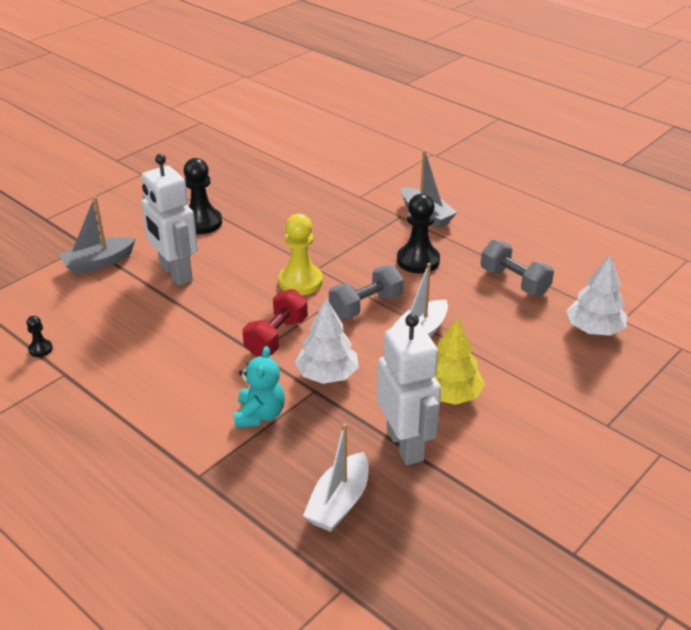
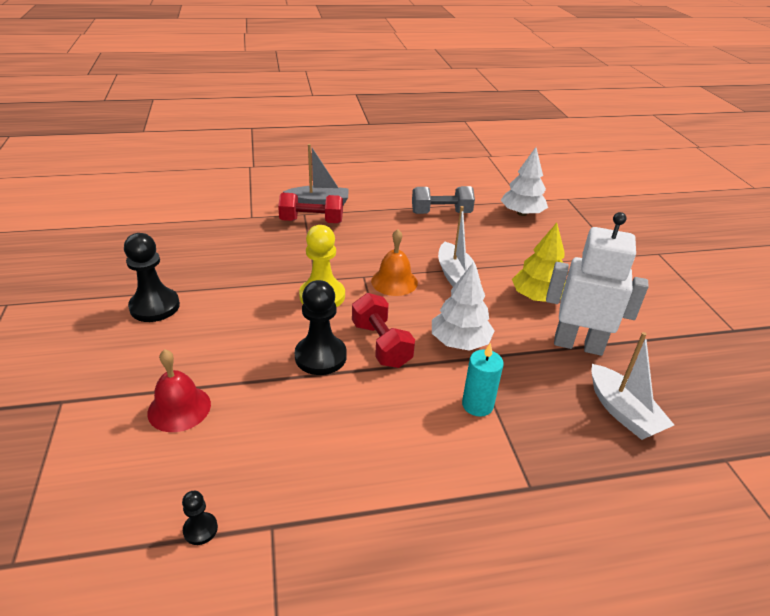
camera: 55 degrees left, 0 degrees up
grey boat [59,197,135,275] -> none
white robot [141,154,198,286] -> none
turquoise teddy bear [234,346,285,428] -> turquoise candle [462,343,504,417]
grey dumbbell [329,265,404,319] -> orange bell [371,229,418,296]
black pawn [397,194,440,273] -> black pawn moved to [295,280,347,375]
none -> red bell [147,349,211,432]
none -> red dumbbell [278,193,343,223]

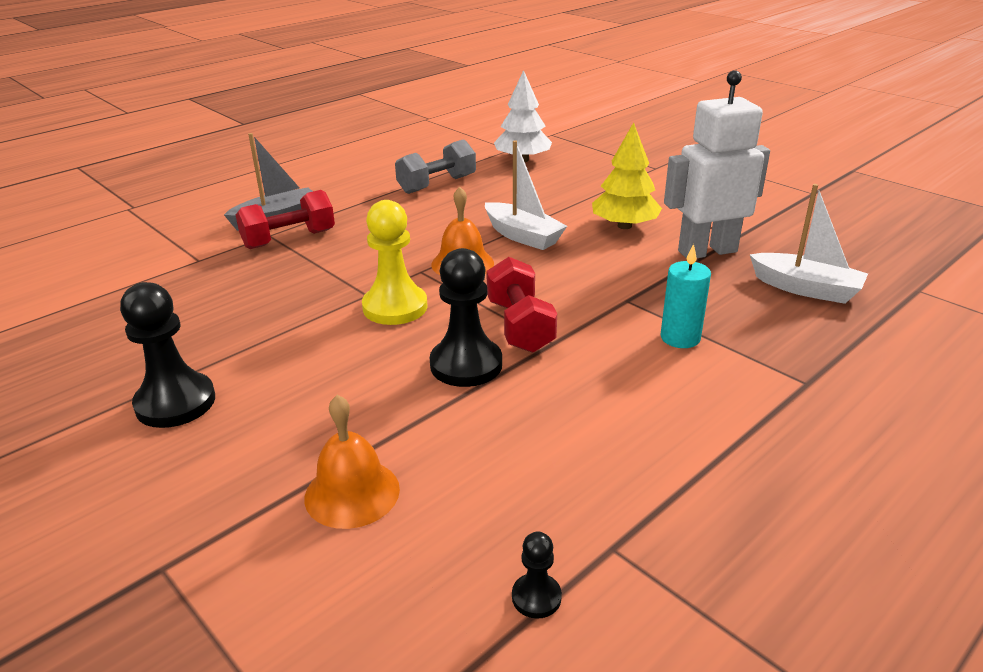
camera: 30 degrees left, 5 degrees down
red bell [147,349,211,432] -> orange bell [304,395,400,529]
red dumbbell [352,293,415,368] -> red dumbbell turned 45 degrees clockwise [486,257,557,353]
white tree [432,263,494,351] -> none

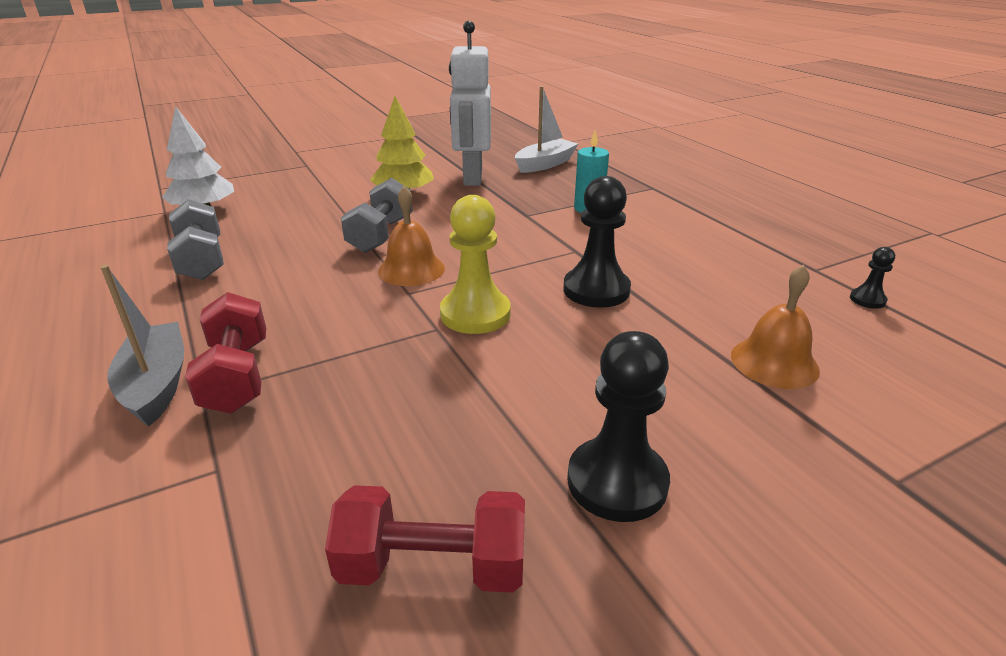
camera: 75 degrees left, 0 degrees up
white boat [485,140,567,250] -> grey dumbbell [341,178,413,253]
red dumbbell [486,257,557,353] -> red dumbbell moved to [325,485,525,593]

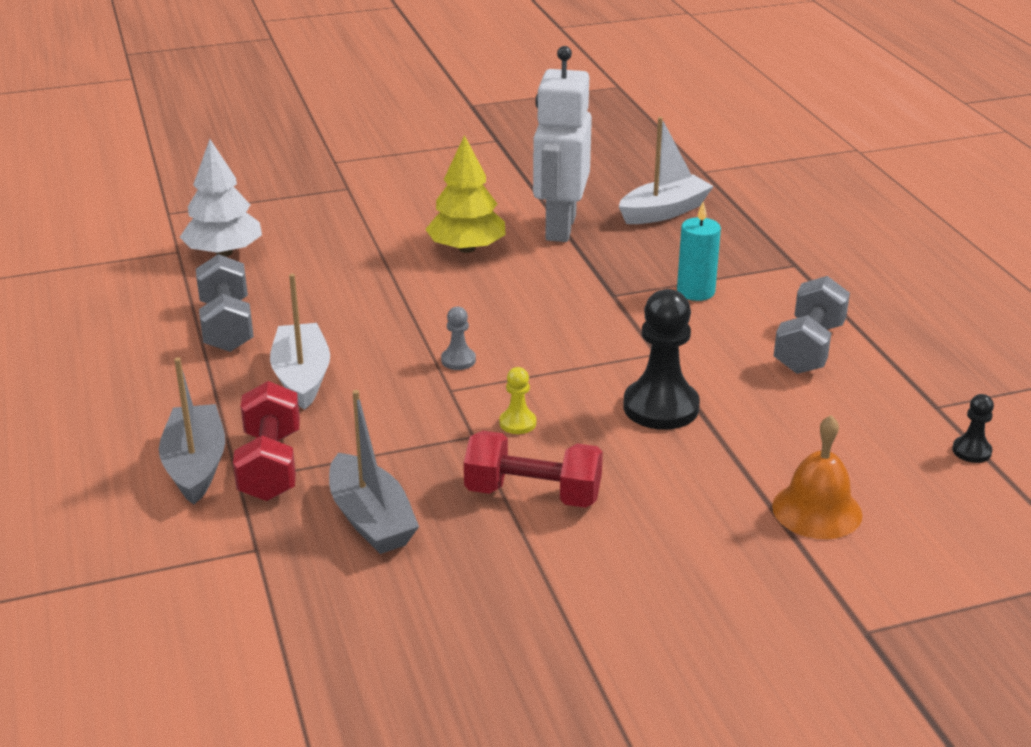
camera: 10 degrees right, 0 degrees up
red dumbbell [325,485,525,593] -> red dumbbell moved to [464,431,603,508]
grey dumbbell [341,178,413,253] -> grey dumbbell moved to [774,276,850,374]
orange bell [378,186,445,286] -> grey pawn [441,307,476,370]
yellow pawn [440,195,511,334] -> yellow pawn [499,367,536,434], size x0.48
black pawn [567,331,670,522] -> none
none -> white boat [270,274,330,410]
none -> grey boat [329,390,419,554]

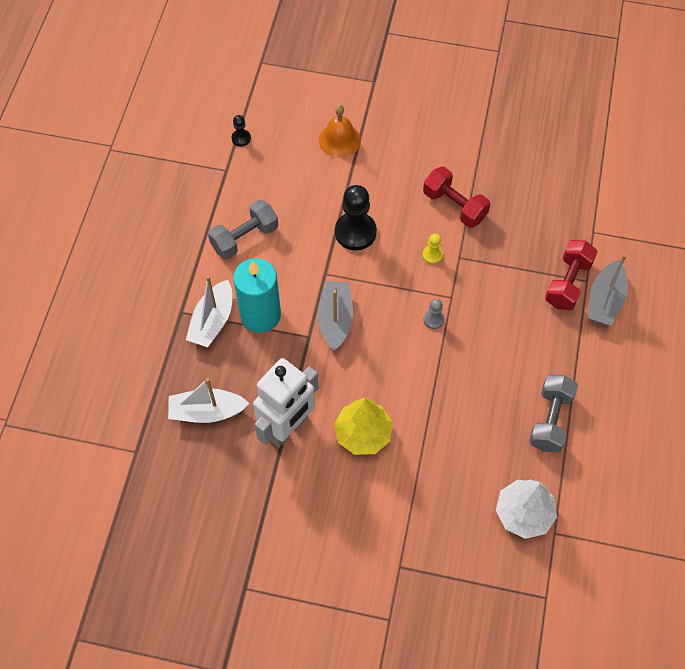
camera: 150 degrees left, 30 degrees up
white boat [270,274,330,410] -> white boat moved to [186,276,232,347]
grey boat [329,390,419,554] -> grey boat moved to [318,281,353,351]
turquoise candle [677,202,721,301] -> turquoise candle [233,258,281,333], size x1.64

